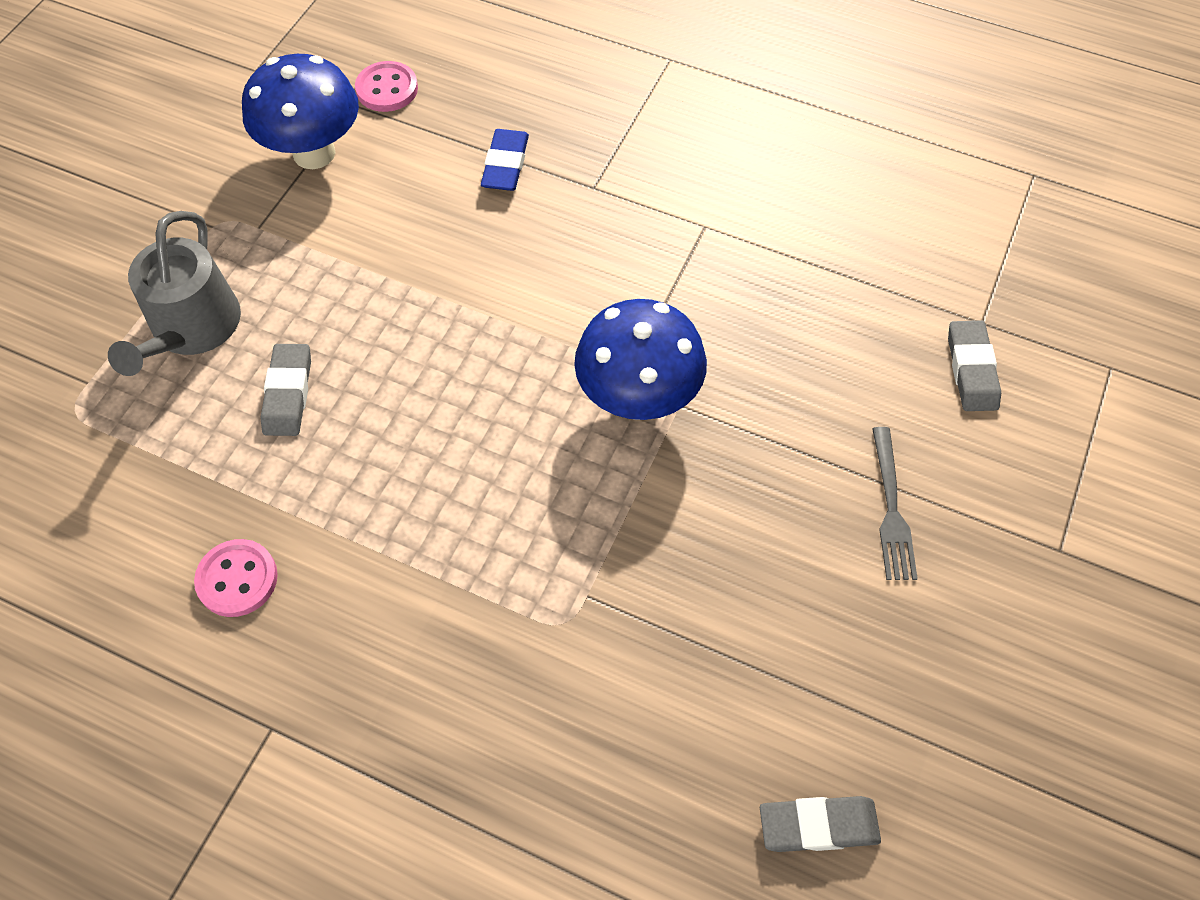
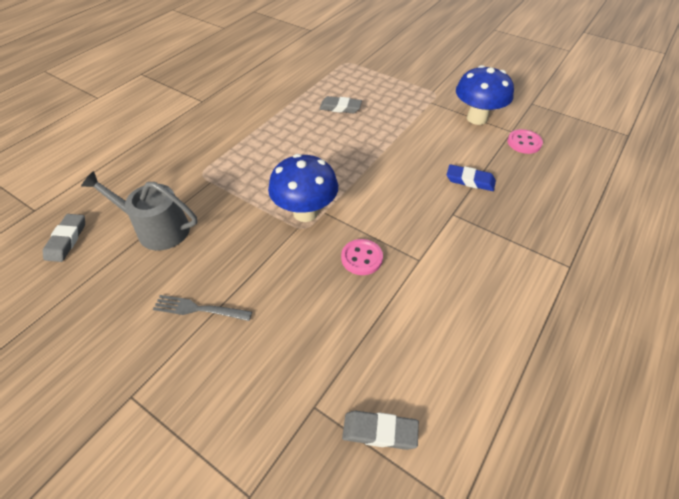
camera: 100 degrees right, 10 degrees down
grey watering can [108,211,241,376] -> grey watering can moved to [81,171,197,251]
pink button [194,539,278,617] -> pink button moved to [341,239,383,275]
grey eraser [948,321,1001,411] -> grey eraser moved to [342,411,419,450]

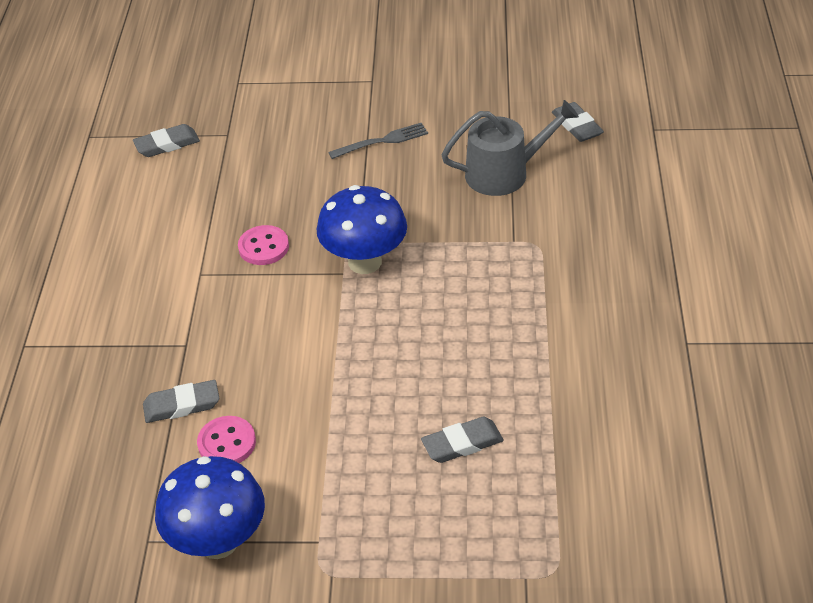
camera: 150 degrees right, 5 degrees down
blue eraser [447,164,496,191] -> grey eraser [143,380,219,423]
pink button [507,129,543,154] -> pink button moved to [197,416,256,463]

